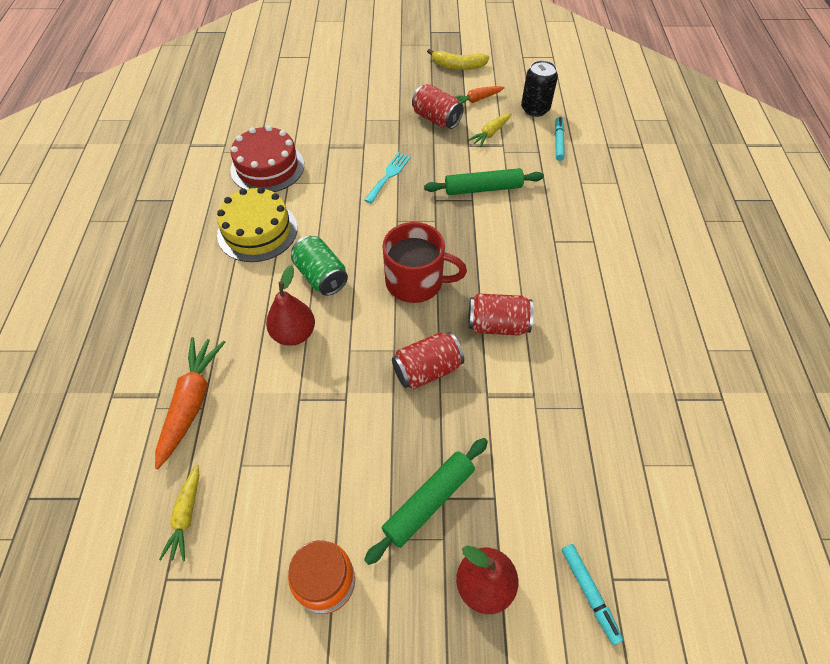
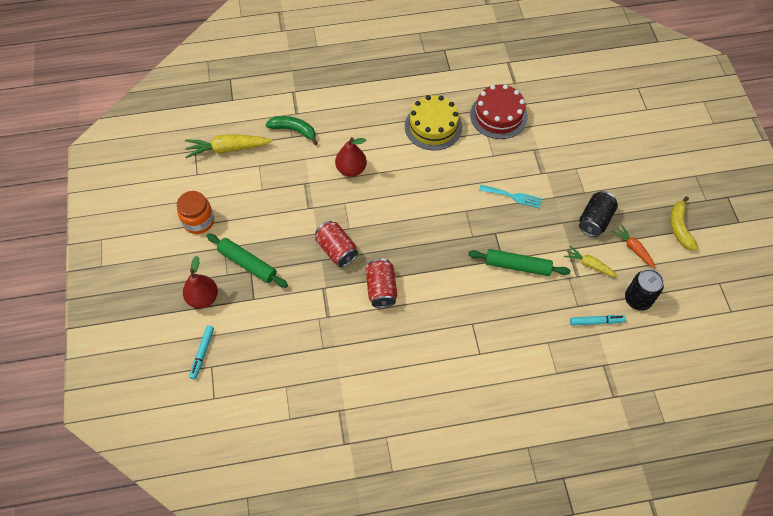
camera: 80 degrees right, 5 degrees up
orange carrot [155,337,225,469] -> green banana [265,116,318,145]
yellow carrot [159,465,199,561] -> yellow carrot [185,134,272,158], size x1.67
green can [291,236,348,296] -> none
red mug [382,222,467,303] -> none
red can [412,84,464,129] -> black can [579,191,618,237]
green rolling pin [424,168,544,195] -> green rolling pin turned 60 degrees counterclockwise [468,249,571,276]
turquoise marker [562,544,623,645] -> turquoise marker turned 45 degrees counterclockwise [189,326,214,379]

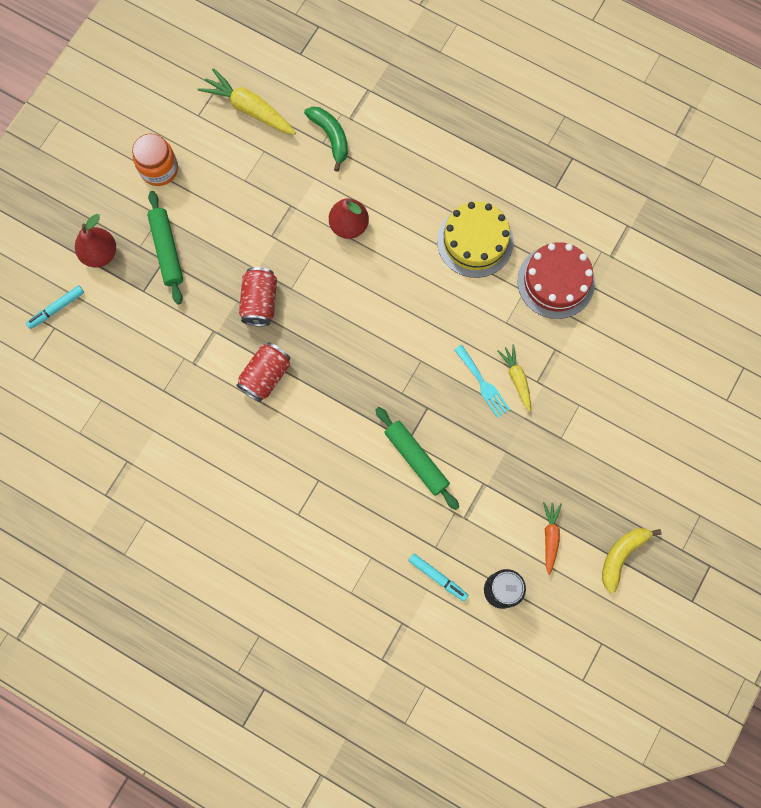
camera: 40 degrees right, 15 degrees up
yellow carrot [564,245,618,277] -> yellow carrot moved to [497,345,531,412]
black can [579,191,618,237] -> none

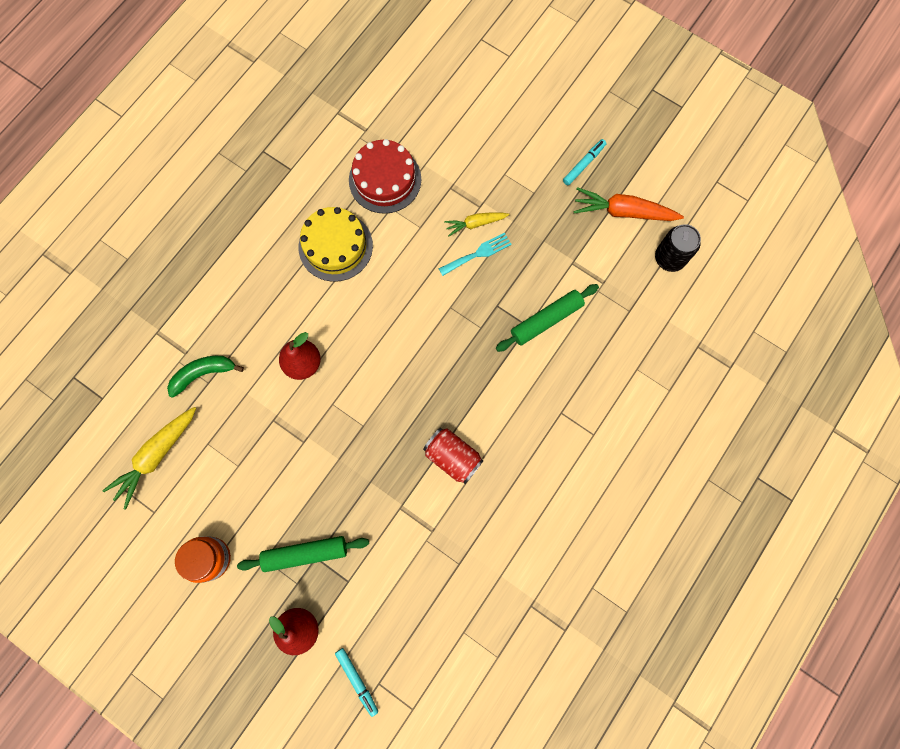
camera: 85 degrees left, 0 degrees up
red can [239,267,277,326] -> none
turquoise marker [408,553,468,601] -> turquoise marker moved to [563,139,607,185]
orange carrot [543,502,562,575] -> orange carrot [573,187,684,221], size x1.67
yellow banana [602,528,662,593] -> none

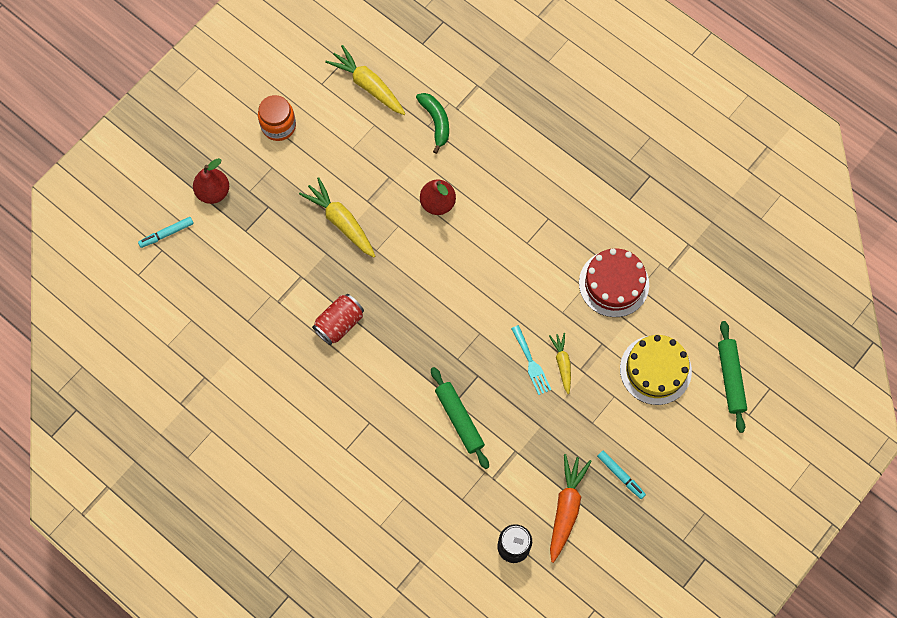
camera: 95 degrees right, 5 degrees down
green rolling pin [237,536,369,572] -> green rolling pin moved to [718,321,747,433]
yellow cake [299,207,373,282] -> yellow cake moved to [620,335,692,405]
none -> yellow carrot [299,177,375,257]

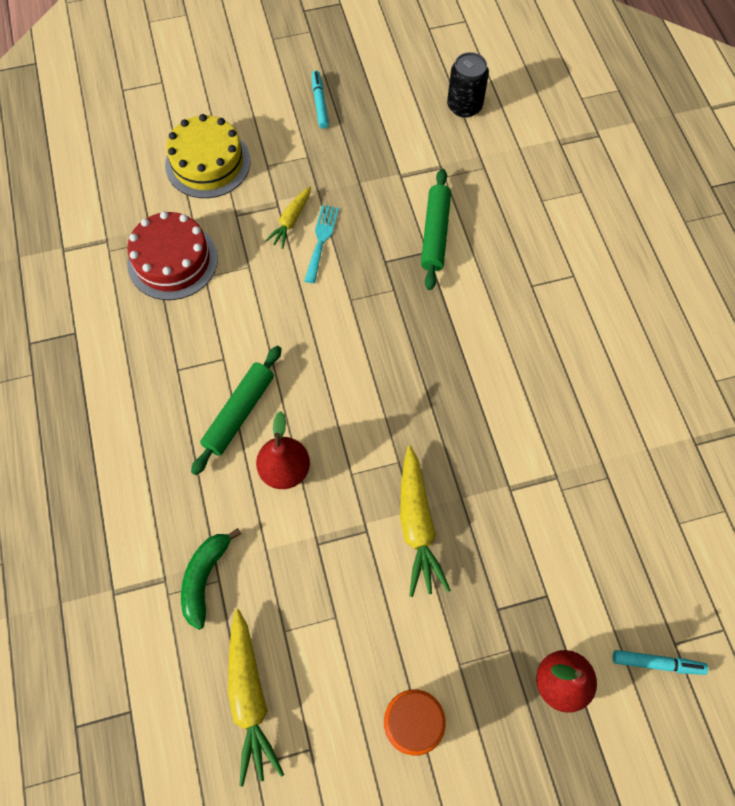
camera: 145 degrees left, 5 degrees down
red can [312,294,364,345] -> none
orange carrot [550,454,592,563] -> none
green rolling pin [718,321,747,433] -> green rolling pin moved to [191,346,282,475]

